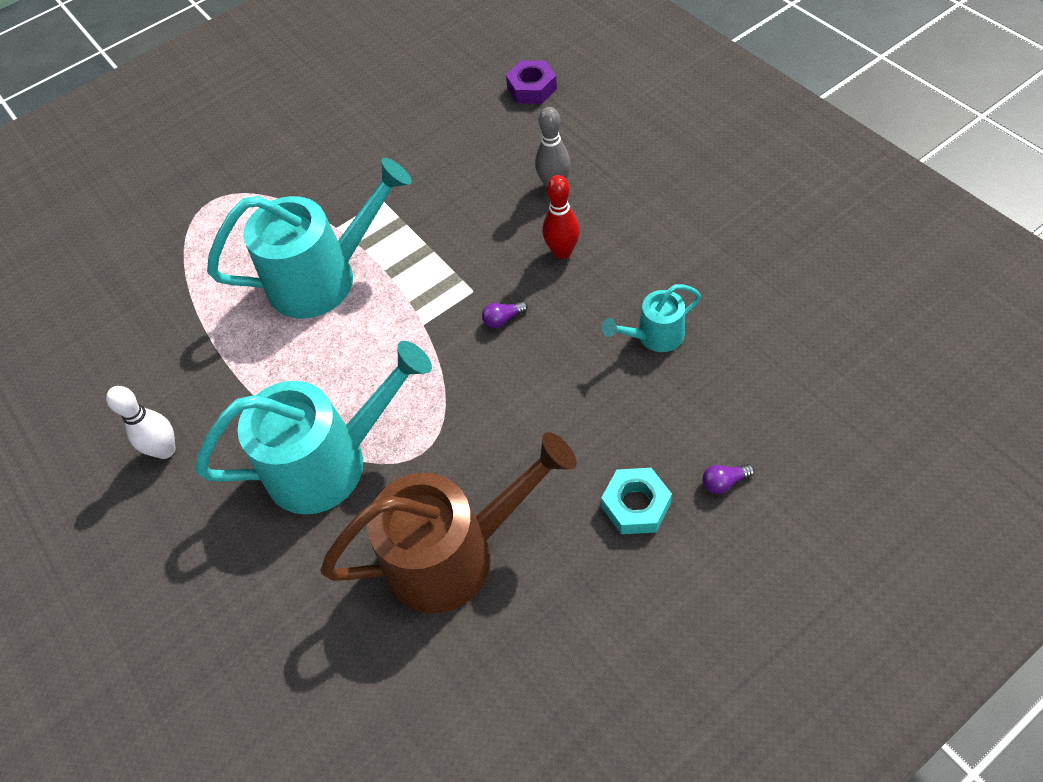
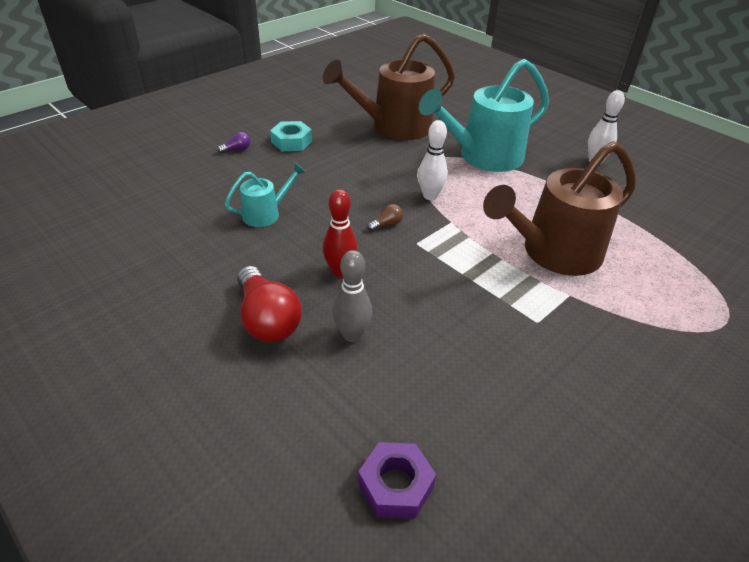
camera: 165 degrees right, 15 degrees down
turquoise watering can [207,158,412,319] -> brown watering can [483,141,636,276]
purple light bulb [482,301,528,328] -> brown light bulb [367,204,403,231]
none -> red light bulb [237,266,302,342]
none -> white bowling pin [418,120,448,200]

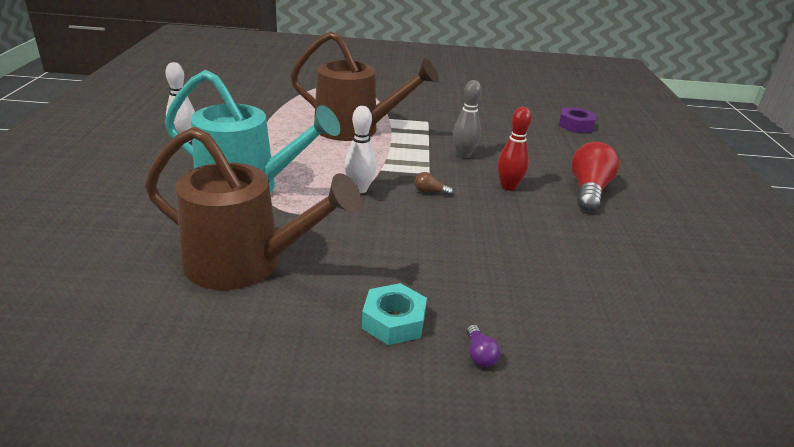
camera: 135 degrees left, 10 degrees down
purple light bulb [217,132,250,153] -> purple light bulb turned 120 degrees counterclockwise [467,325,500,367]
turquoise watering can [225,163,305,227] -> none
grey bowling pin [333,250,372,342] -> grey bowling pin moved to [453,80,481,158]

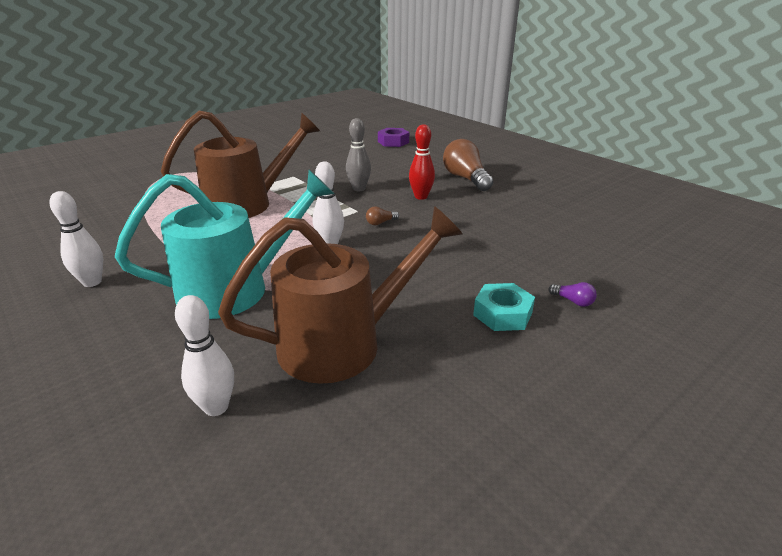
camera: 40 degrees left, 0 degrees up
red light bulb [571,142,619,212] -> brown light bulb [443,139,493,191]
none -> white bowling pin [175,295,234,416]

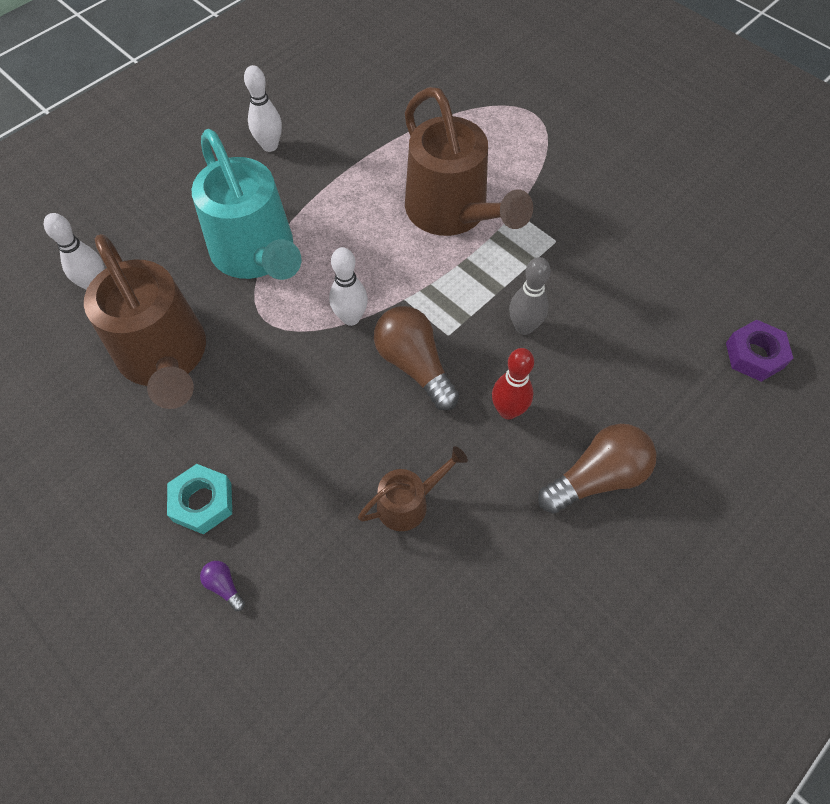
camera: 85 degrees right, 30 degrees up
brown light bulb [366,206,399,225] -> brown light bulb [374,306,459,410], size x2.33
purple light bulb [549,282,597,307] -> purple light bulb turned 105 degrees clockwise [200,561,245,611]
none -> brown watering can [358,446,468,531]

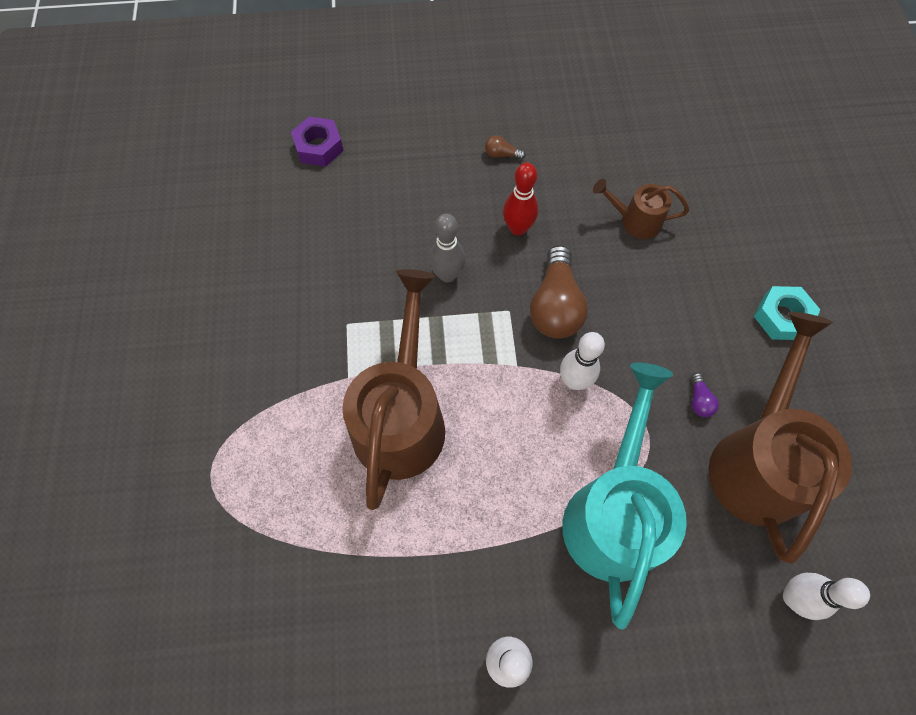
camera: 140 degrees left, 5 degrees up
purple light bulb [200,561,245,611] -> purple light bulb moved to [691,372,719,417]
brown light bulb [538,424,657,514] -> brown light bulb [485,135,526,160], size x0.43

